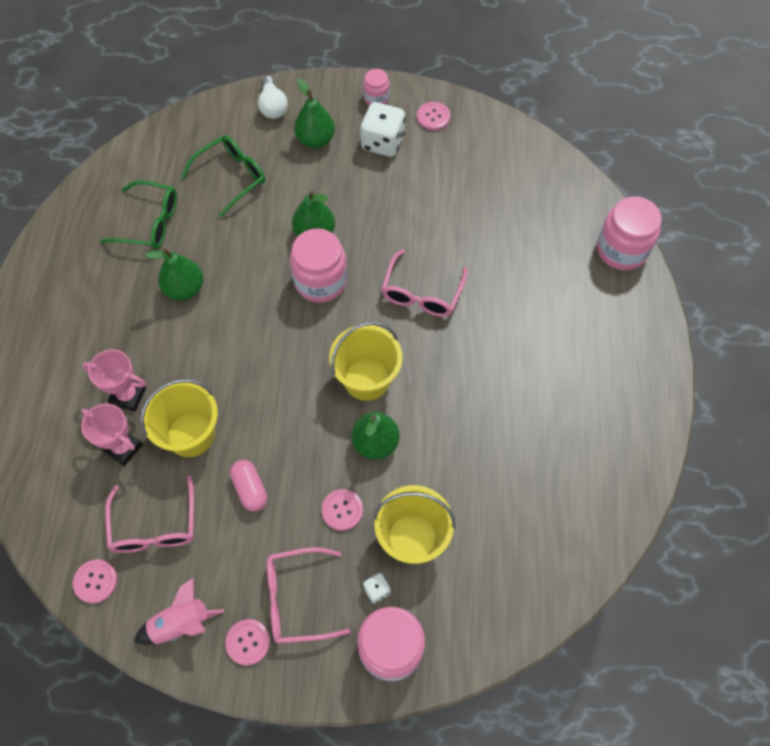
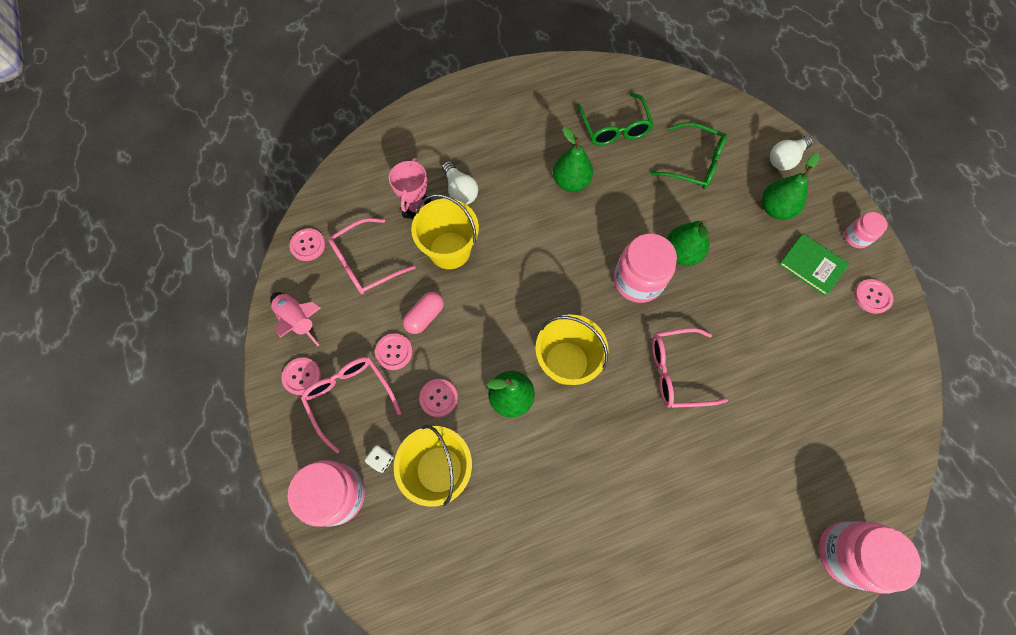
camera: 65 degrees right, 5 degrees up
pink trophy [82,349,146,411] -> white light bulb [442,161,478,205]
white dice [360,102,406,157] -> green book [779,234,849,296]
none -> pink button [375,333,413,370]

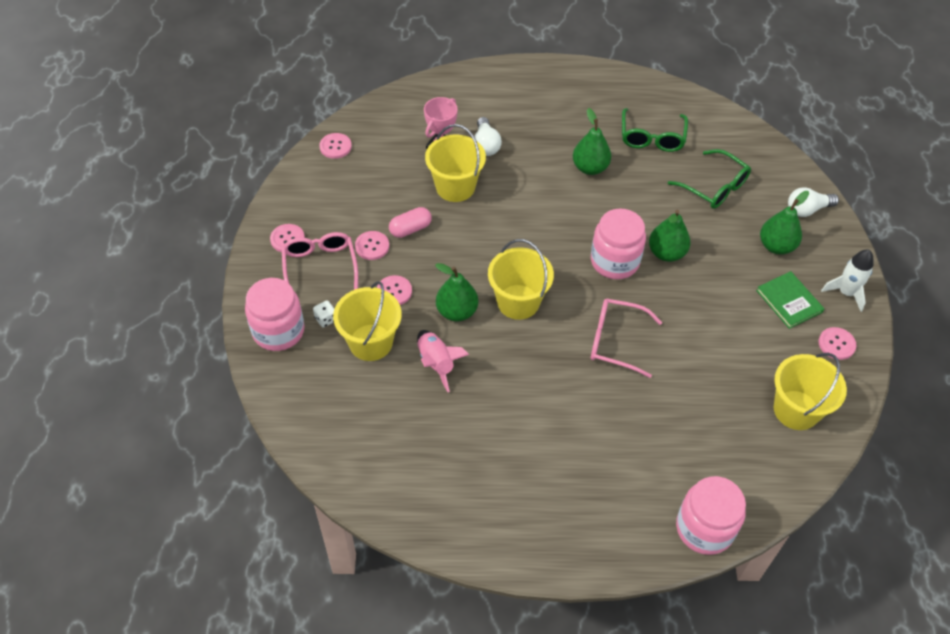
camera: 20 degrees right, 15 degrees down
pink rocket [270,292,321,346] -> pink rocket moved to [417,330,469,392]
pink glasses [328,218,415,294] -> none
pink jar [844,212,888,248] -> white rocket [821,250,874,312]
none -> yellow bucket [774,353,847,430]

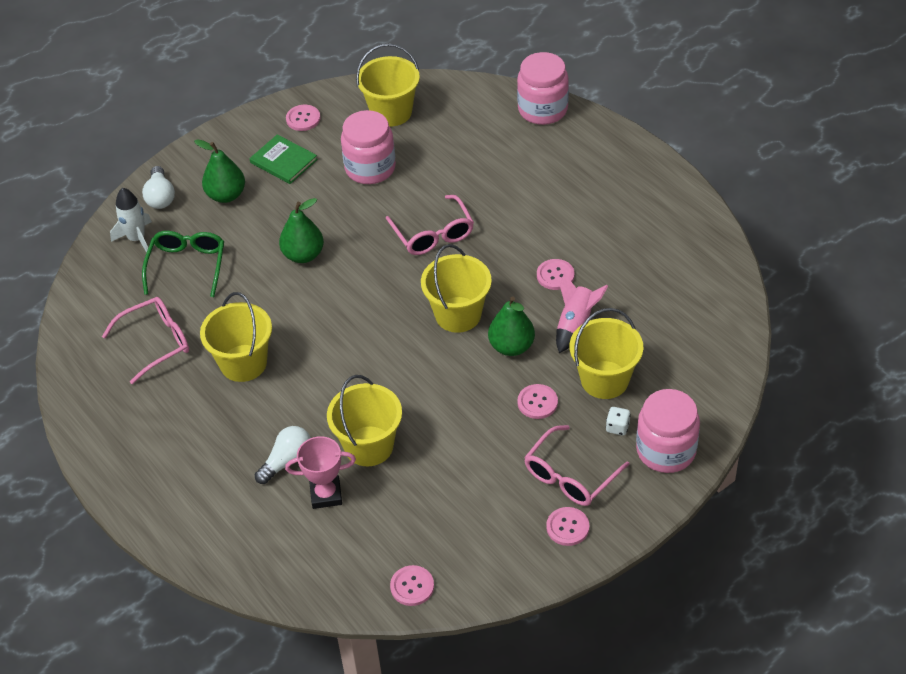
camera: 125 degrees left, 5 degrees down
pink button [355,231,389,260] -> pink button moved to [537,259,574,290]
pink capsule [389,207,432,238] -> none
green pear [573,108,611,175] -> yellow bucket [200,292,272,382]
pink jar [591,209,646,279] -> pink jar moved to [341,110,396,184]
green glasses [622,108,688,152] -> pink glasses [102,297,189,384]
green book [756,271,824,329] -> green book turned 75 degrees counterclockwise [249,134,318,184]
white light bulb [788,187,839,217] -> white light bulb turned 45 degrees clockwise [142,166,175,209]
white rocket [821,250,874,312] -> white rocket moved to [110,188,152,252]

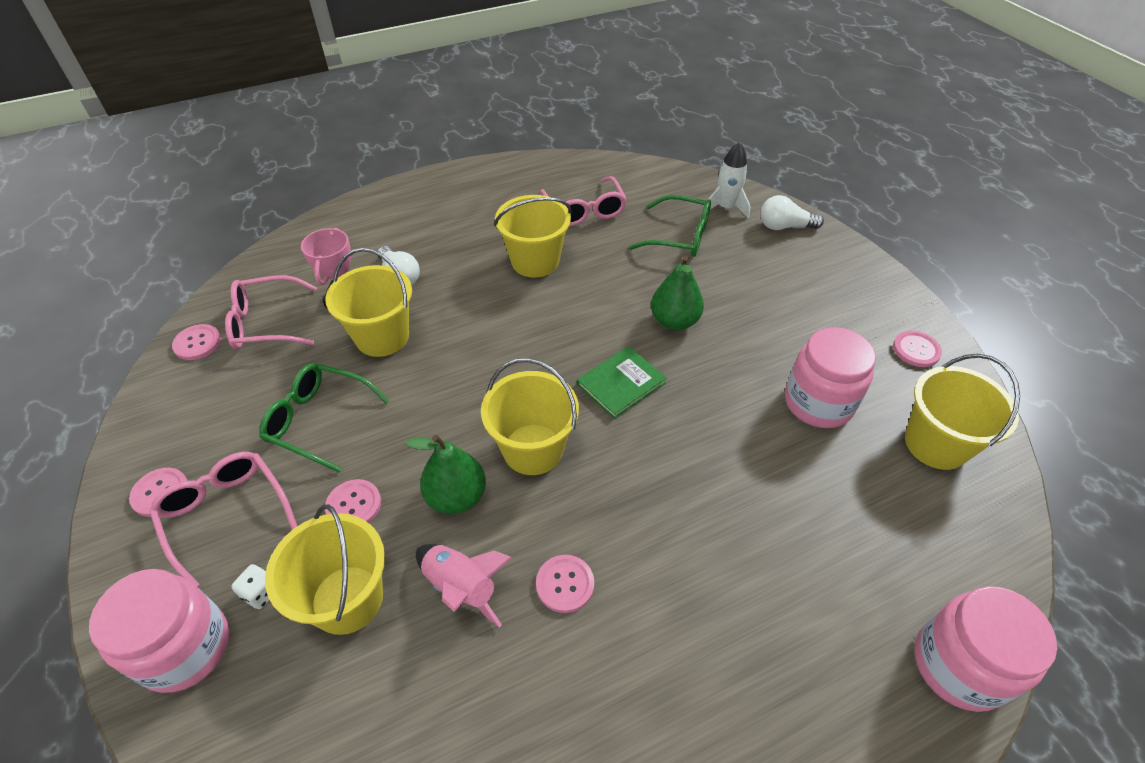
camera: 100 degrees right, 0 degrees up
green pear [194,139,245,203] -> none
green book [249,134,318,184] -> green book moved to [577,346,667,419]
pink glasses [386,195,474,255] -> pink glasses moved to [225,275,317,349]
none -> green glasses [259,363,389,473]

